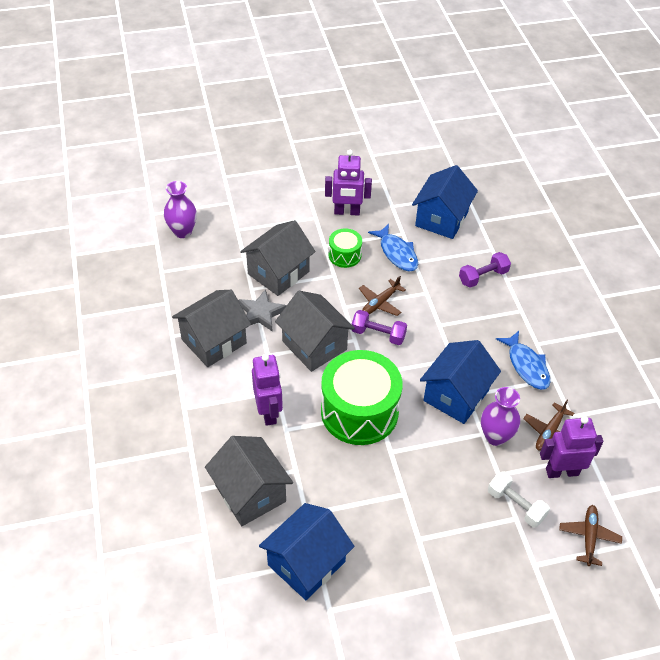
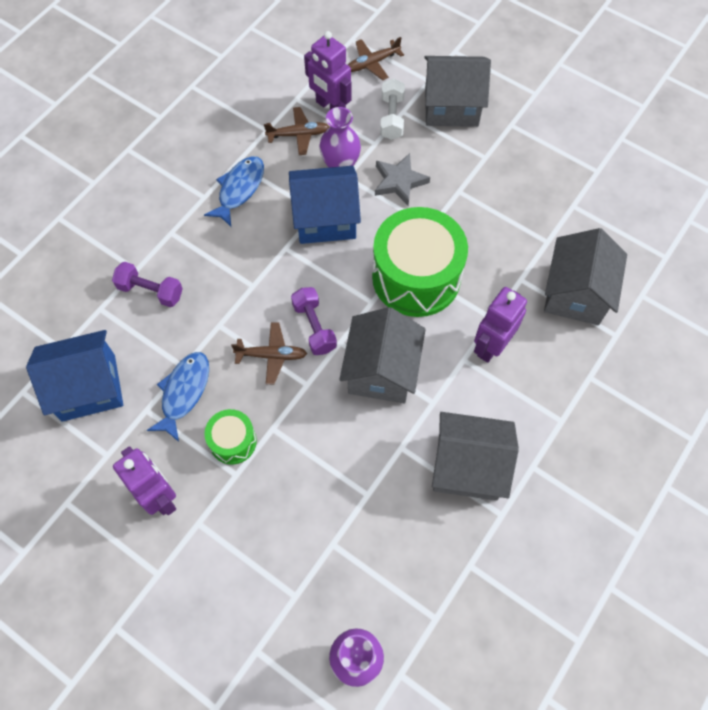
camera: 130 degrees left, 15 degrees up
grey star [238,289,287,332] -> grey star moved to [375,153,430,205]
grey house [240,220,316,296] -> grey house moved to [424,56,491,127]
blue house [259,503,354,600] -> none

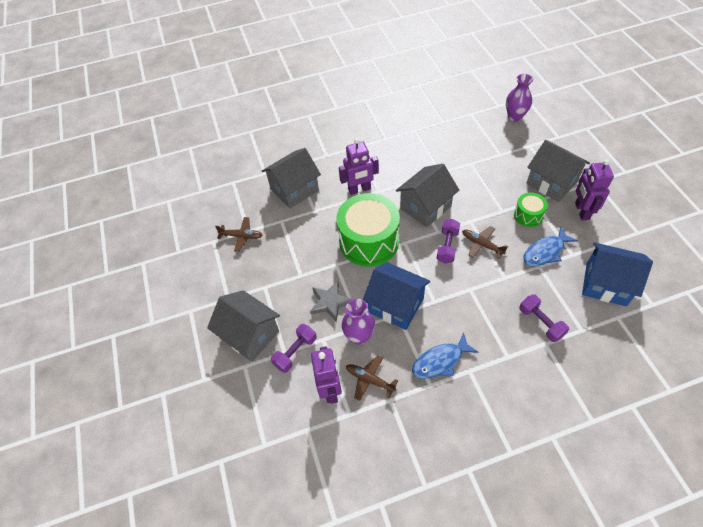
camera: 140 degrees left, 10 degrees down
brown plane [348,37,404,80] -> brown plane moved to [215,217,263,252]
white dumbbell [380,78,405,140] -> purple dumbbell [271,324,317,373]
grey house [432,412,519,501] -> grey house moved to [526,140,590,202]

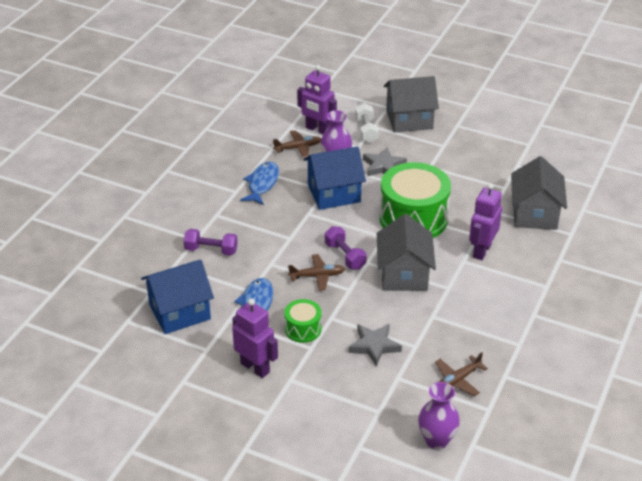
camera: 130 degrees right, 15 degrees down
brown plane [215,217,263,252] -> brown plane moved to [435,352,488,396]
purple dumbbell [271,324,317,373] -> white dumbbell [355,103,379,143]
grey house [526,140,590,202] -> none
none -> grey star [349,324,402,366]

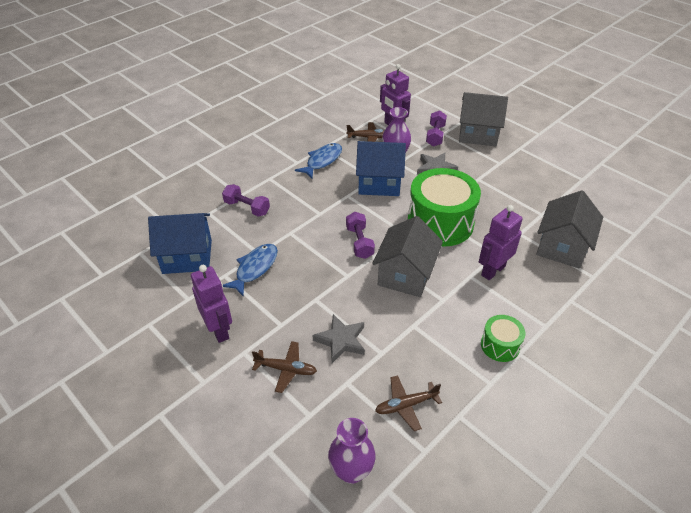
camera: 20 degrees right, 5 degrees up
green drum [284,299,322,343] -> green drum moved to [481,315,525,362]
brown plane [288,254,345,291] -> brown plane moved to [252,341,317,393]
white dumbbell [355,103,379,143] -> purple dumbbell [426,110,447,147]

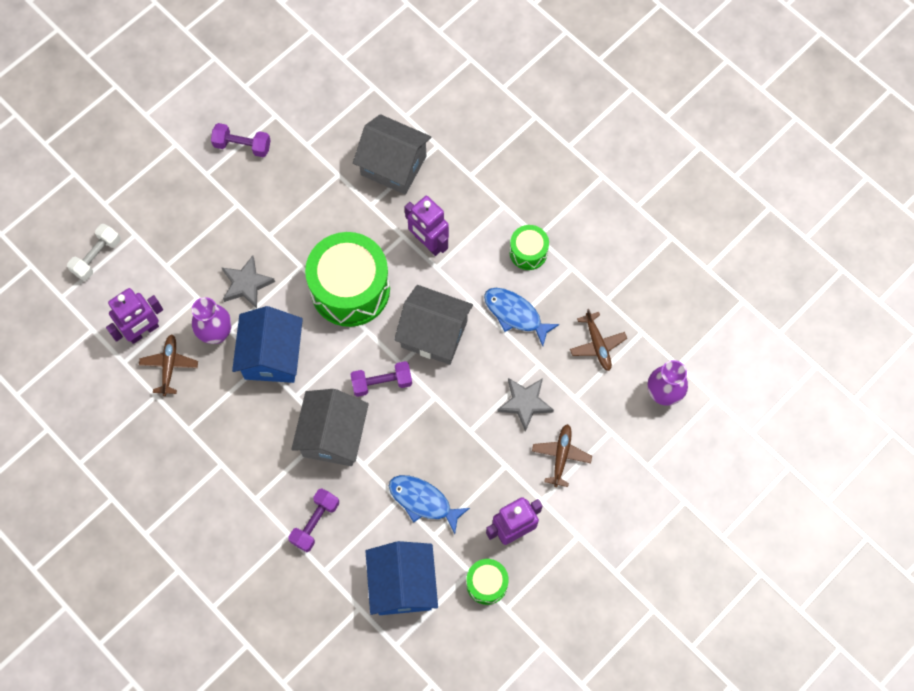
camera: 90 degrees left, 25 degrees up
blue fish [295,143,342,178] -> blue fish moved to [484,288,560,346]
purple dumbbell [426,110,447,147] -> purple dumbbell moved to [211,123,271,157]
grey house [459,92,508,146] -> grey house moved to [291,389,369,466]
none -> white dumbbell [67,224,121,281]
none -> green drum [466,559,509,605]

